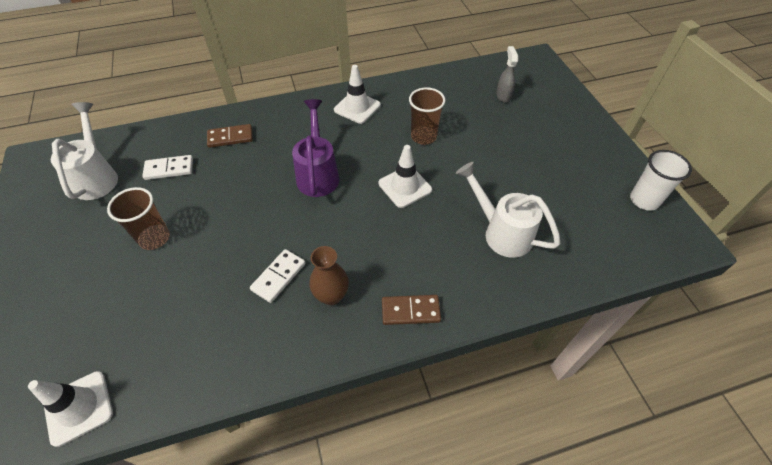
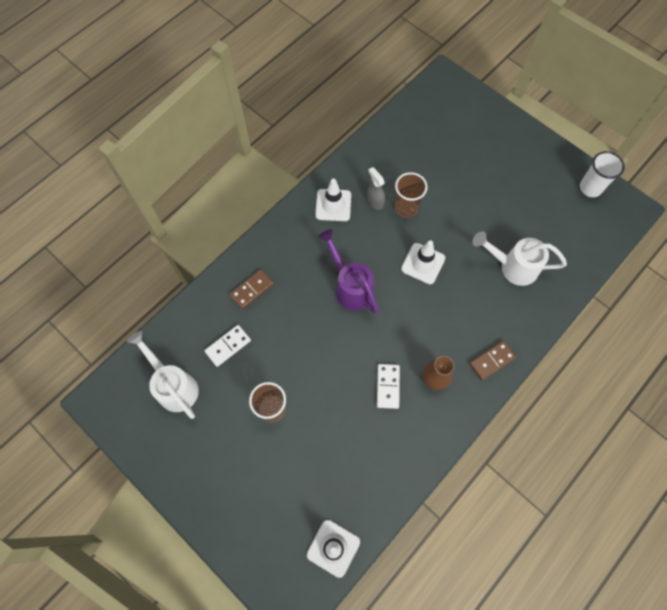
camera: 30 degrees left, 15 degrees up
grey spray bottle [496,46,518,102] -> grey spray bottle moved to [367,167,385,210]

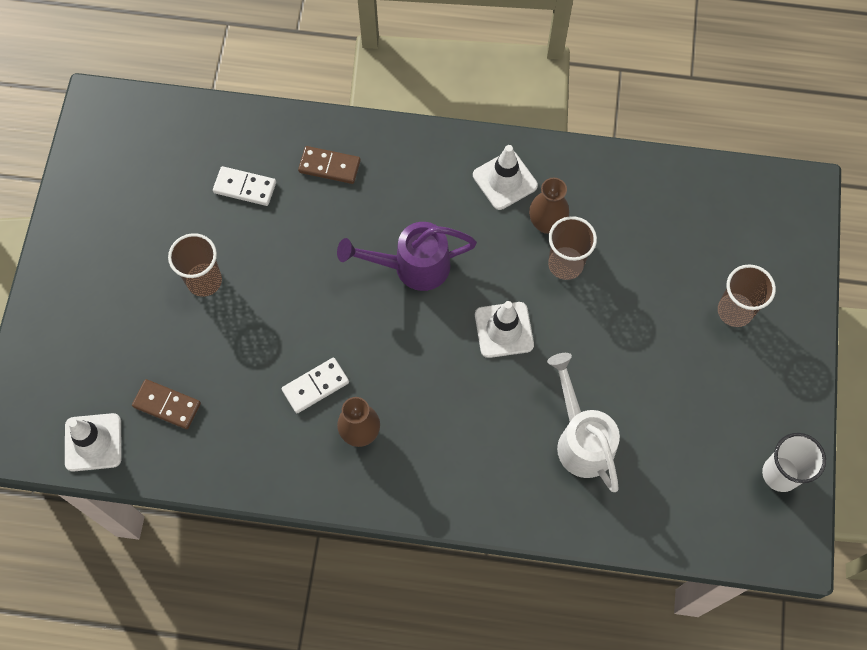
camera: 55 degrees right, 0 degrees up
white watering can [127,331,199,419] -> none
purple watering can [318,229,379,314] -> purple watering can turned 120 degrees counterclockwise [337,222,477,291]
grey spray bottle [367,167,385,210] -> brown vase [529,178,569,234]
brown domino [469,341,516,380] -> brown domino moved to [132,379,201,429]
none -> brown cup [718,264,776,327]

